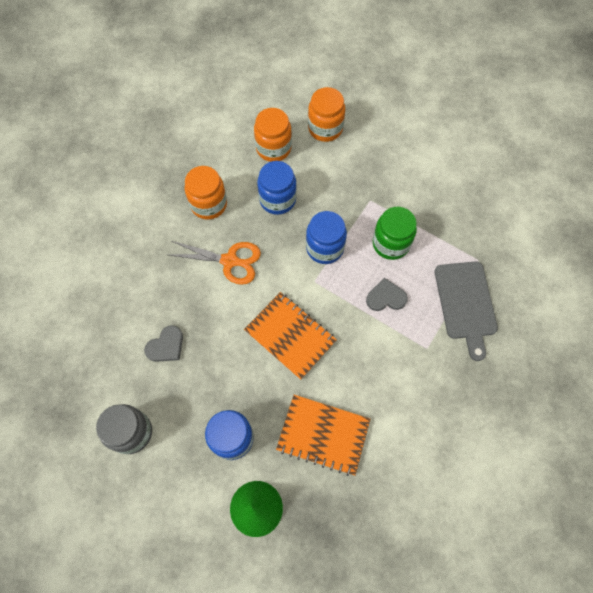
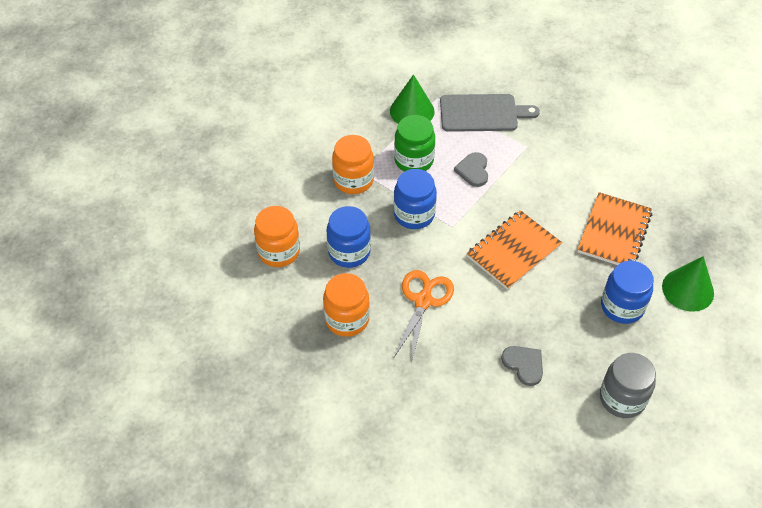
camera: 85 degrees left, 15 degrees down
orange jar [308,87,345,142] -> orange jar moved to [332,135,374,194]
none -> green cone [390,74,435,124]

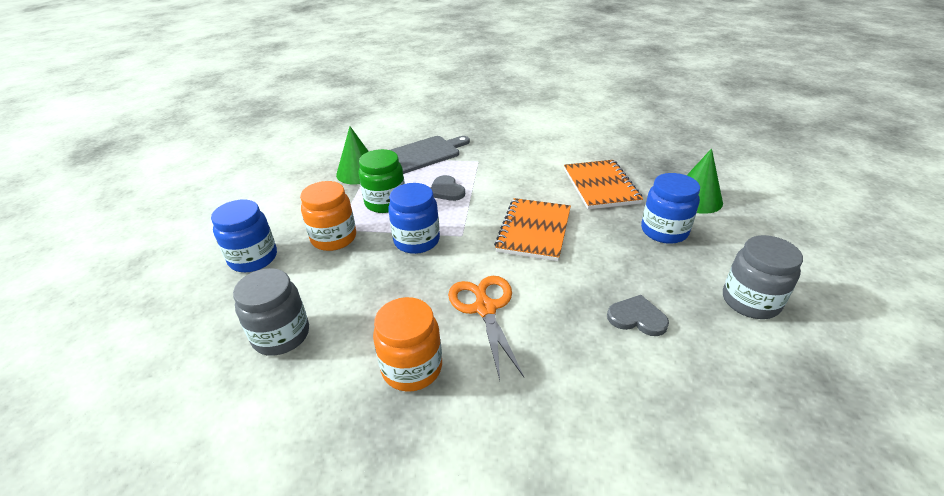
camera: 30 degrees left, 15 degrees down
orange jar [254,206,300,267] -> grey jar [233,268,309,356]
blue jar [327,206,371,268] -> blue jar moved to [211,199,277,272]

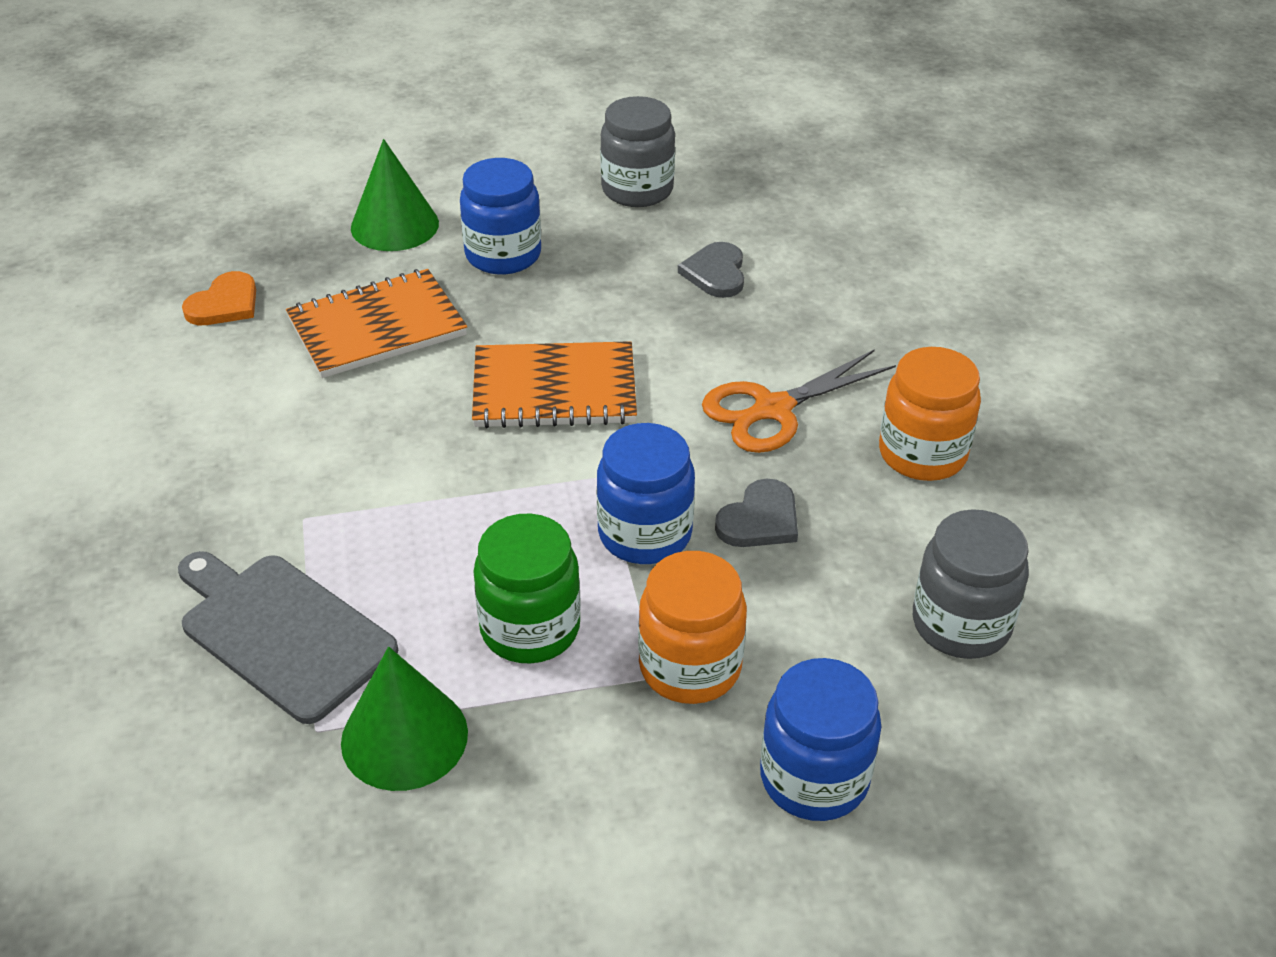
camera: 110 degrees left, 5 degrees up
grey heart [431,175,465,201] -> grey heart moved to [715,479,798,547]
none -> orange heart [182,271,256,325]

